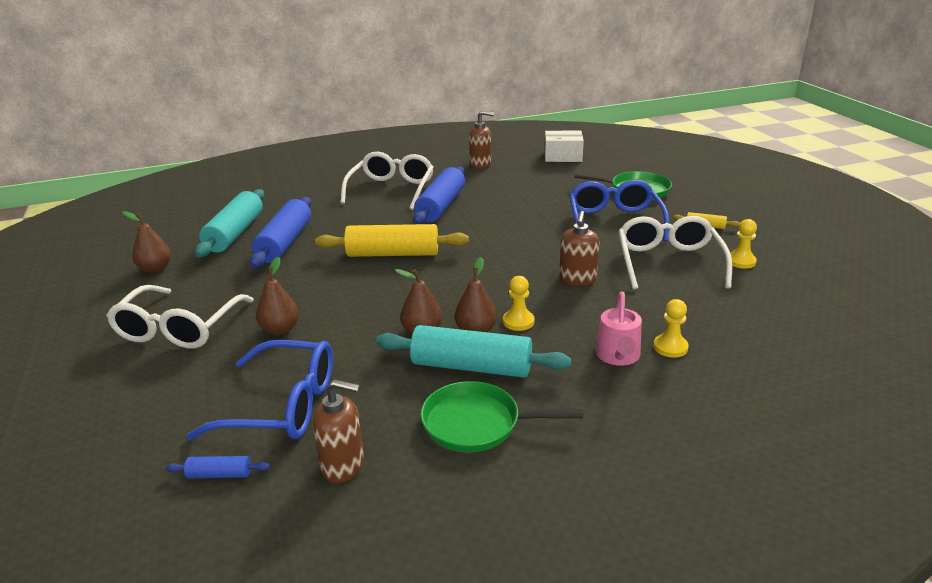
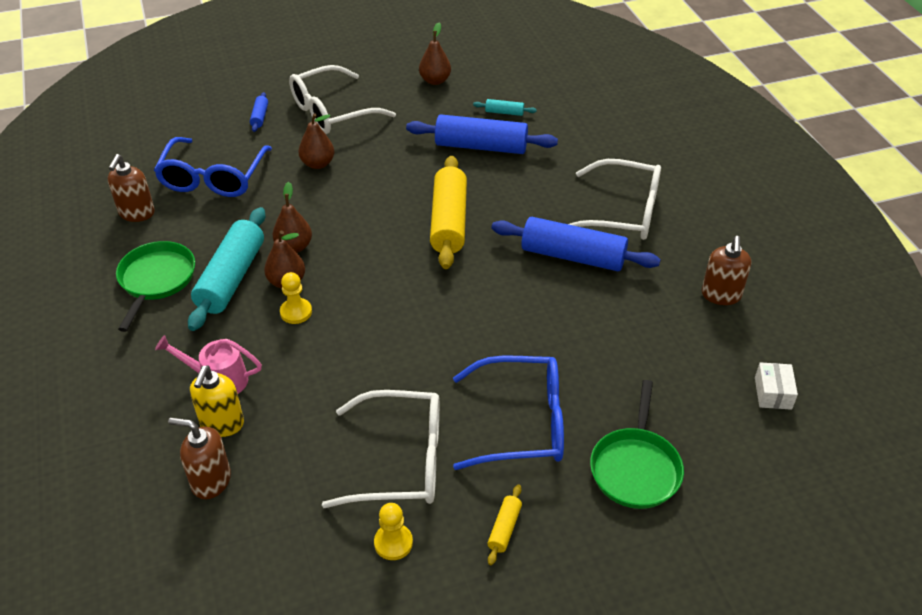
camera: 90 degrees right, 15 degrees up
white glasses [106,285,254,349] -> white glasses turned 45 degrees counterclockwise [289,65,396,134]
blue rolling pin [166,456,270,478] -> blue rolling pin moved to [250,92,268,132]
turquoise rolling pin [195,189,264,257] -> turquoise rolling pin [473,99,537,116], size x0.44
white box [544,131,584,162] -> white box [755,362,798,410], size x0.65
brown soap dispenser [559,211,599,286] -> brown soap dispenser moved to [168,418,231,499]
yellow pawn [653,299,689,358] -> yellow soap dispenser [190,365,244,437]

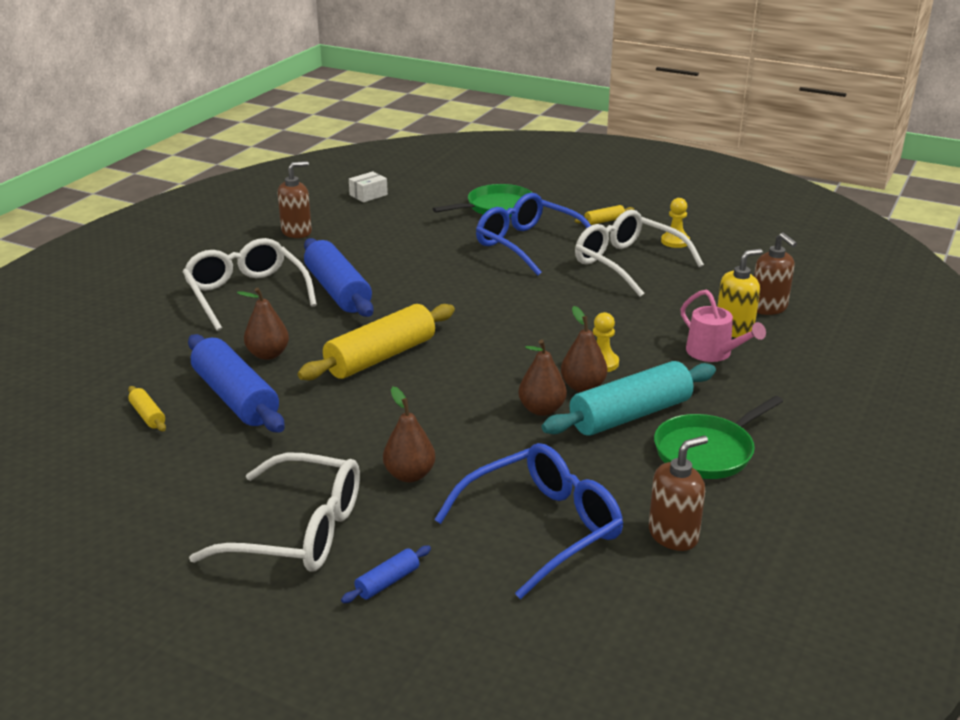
camera: 135 degrees left, 15 degrees down
brown pear [419,23,451,85] -> brown pear moved to [237,288,289,360]
turquoise rolling pin [473,99,537,116] -> yellow rolling pin [128,386,166,431]

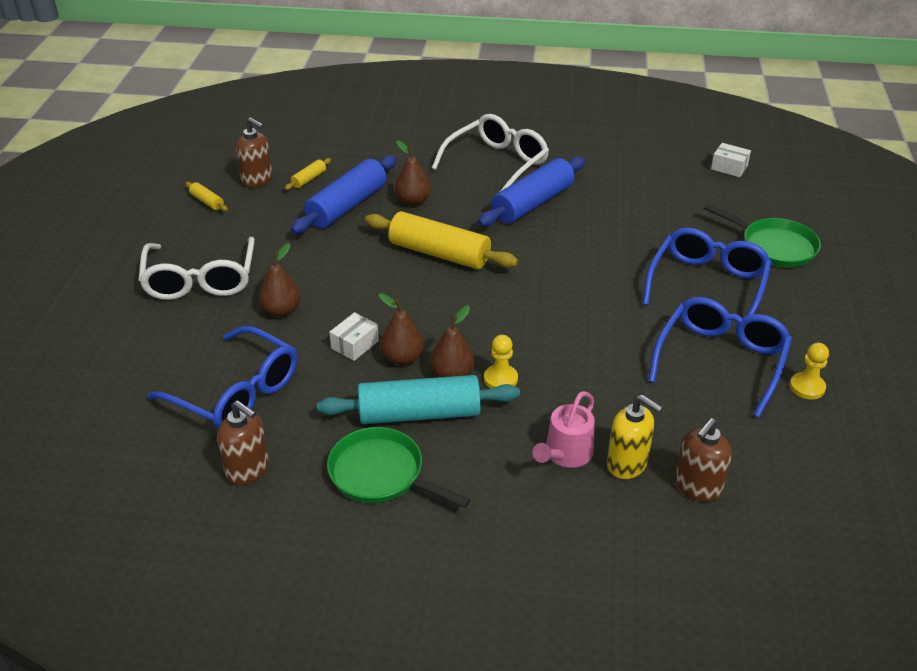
camera: 70 degrees right, 10 degrees up
brown soap dispenser [278,161,312,238] -> brown soap dispenser moved to [236,117,272,188]
blue rolling pin [341,545,431,603] -> none
turquoise rolling pin [542,361,716,436] -> turquoise rolling pin turned 45 degrees counterclockwise [317,375,520,424]
yellow rolling pin [575,205,634,225] -> yellow rolling pin moved to [185,182,228,211]
white glasses [575,210,704,297] -> blue glasses [648,297,792,418]
none -> white box [329,312,379,361]

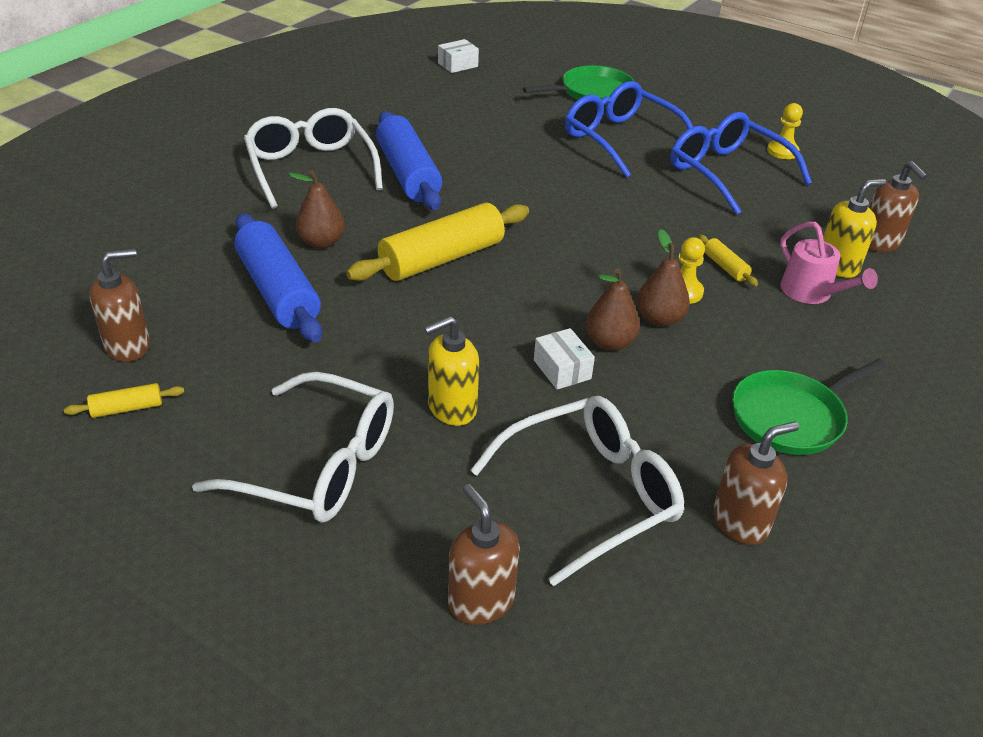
camera: 65 degrees left, 0 degrees up
blue glasses [147,326,297,429] -> white glasses [470,396,685,587]
brown pear [259,243,301,317] -> yellow soap dispenser [424,316,479,426]
yellow rolling pin [285,158,331,190] -> yellow rolling pin moved to [698,235,758,286]
turquoise rolling pin [317,375,520,424] -> none
none -> brown soap dispenser [448,484,520,625]

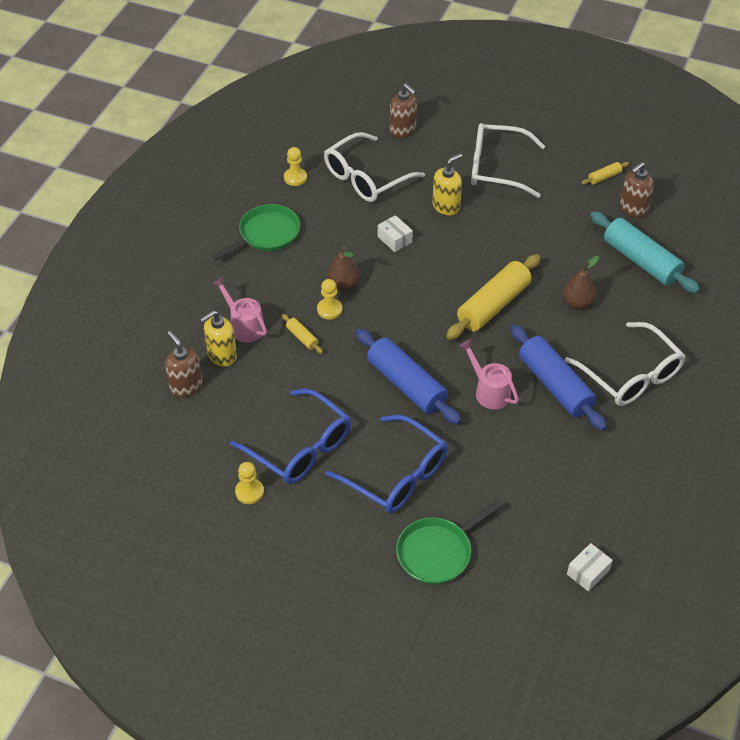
camera: 170 degrees right, 10 degrees up
blue rolling pin [234,213,322,342] -> blue rolling pin moved to [356,329,461,425]
brown pear [586,268,640,351] -> none
brown soap dispenser [713,421,799,545] -> yellow pawn [284,147,307,186]
none -> pink watering can [459,340,519,409]
none -> turquoise rolling pin [590,211,700,293]

